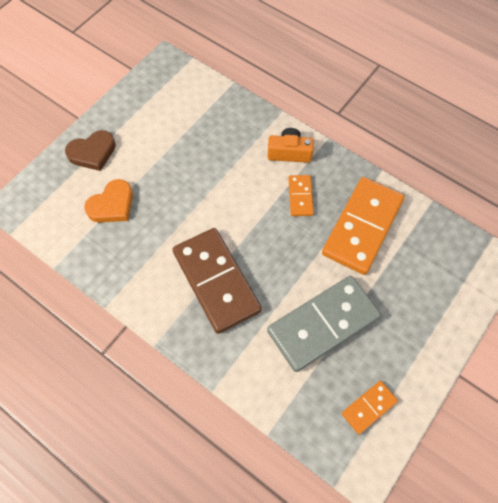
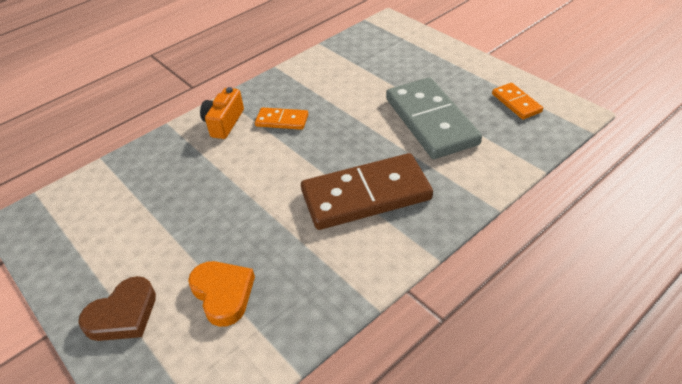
camera: 75 degrees left, 20 degrees down
brown heart [65,130,116,171] -> brown heart turned 60 degrees clockwise [78,276,156,341]
orange domino [322,177,404,275] -> none

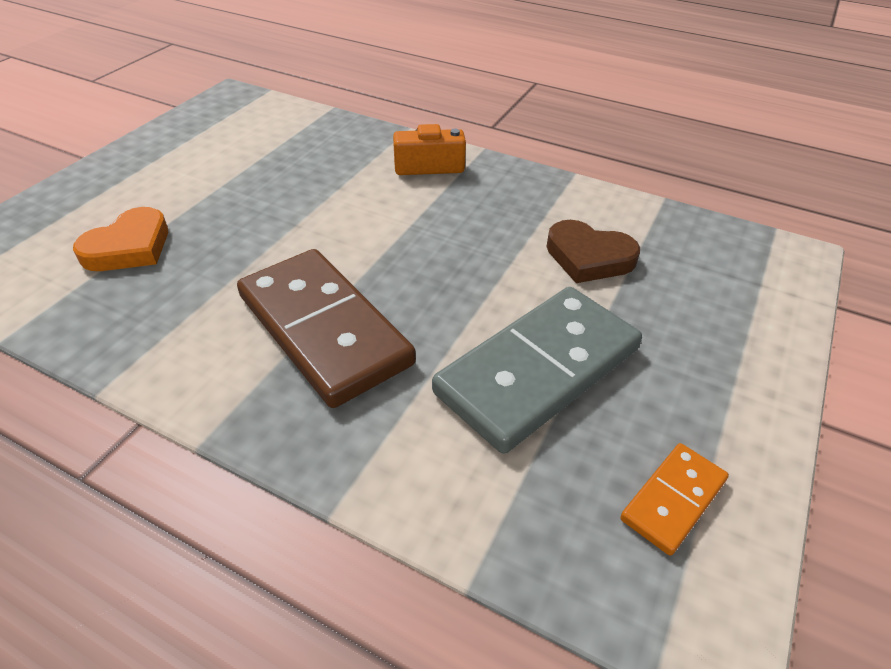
camera: 65 degrees right, 0 degrees up
brown heart [78,276,156,341] -> brown heart moved to [547,220,640,283]
orange domino [255,107,308,130] -> none

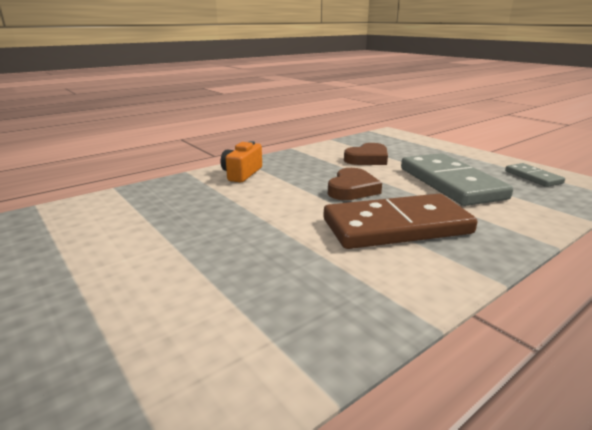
camera: 65 degrees left, 20 degrees down
orange heart [73,207,168,271] -> none
orange domino [620,443,729,555] -> grey domino [505,163,565,187]
none -> brown heart [328,168,382,200]

